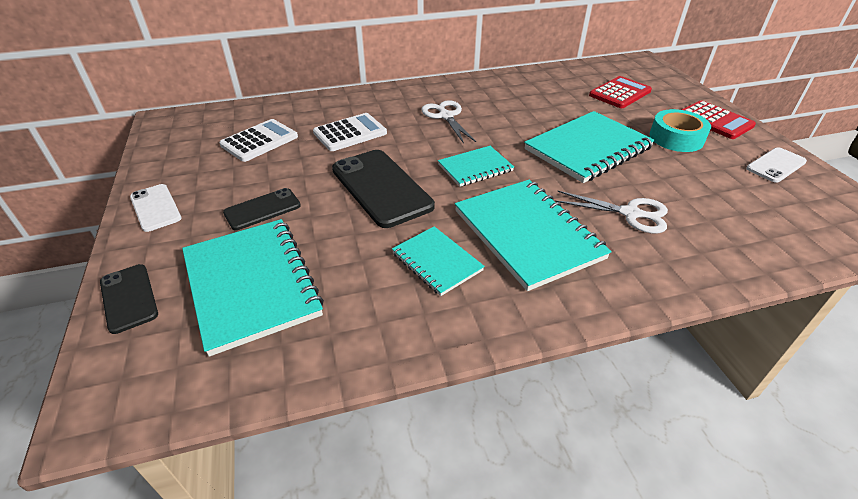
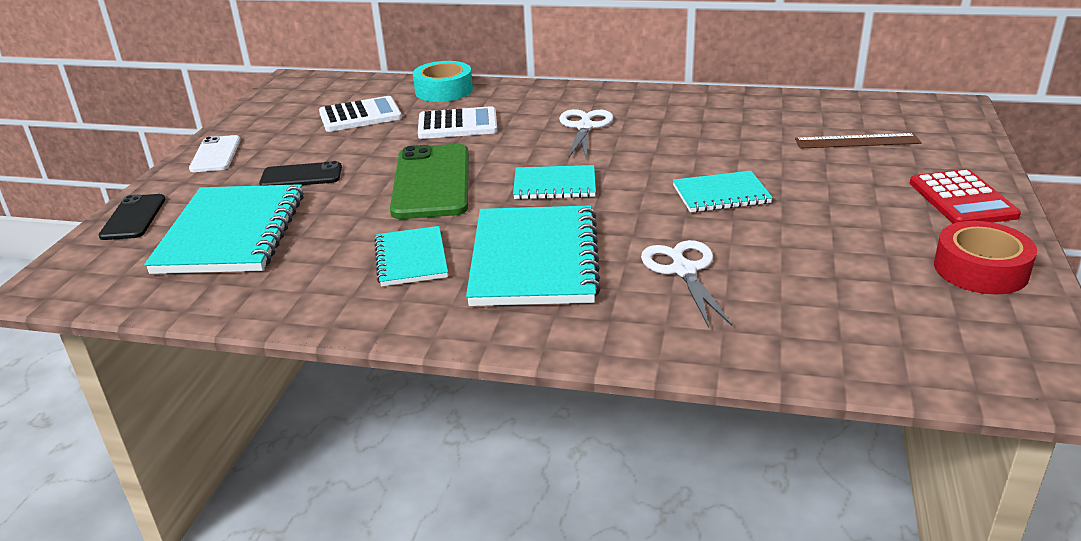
camera: 30 degrees right, 10 degrees down
black phone [332,150,435,228] -> green phone [390,144,469,219]
turquoise notebook [524,111,655,183] -> turquoise notebook [673,171,773,213], size x0.56
white scissors [555,191,668,233] -> white scissors turned 150 degrees counterclockwise [641,240,732,328]
red calculator [589,76,652,108] -> brown ruler [795,133,921,149]
turquoise tape [649,109,711,152] -> turquoise tape moved to [413,61,473,102]
white phone [746,147,807,183] -> red tape [934,221,1037,294]

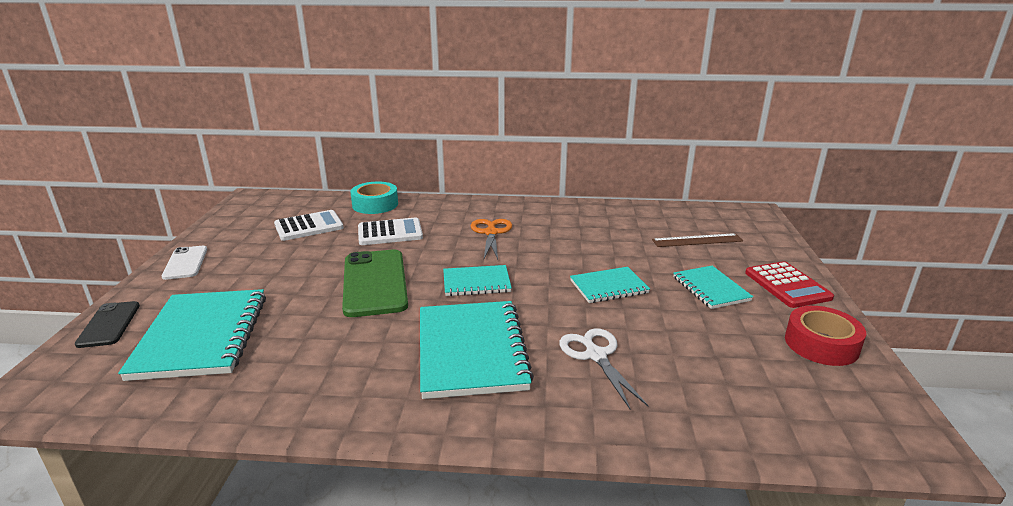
camera: 10 degrees left, 5 degrees down
black phone [259,161,342,186] -> none
turquoise notebook [374,226,448,287] -> turquoise notebook moved to [673,266,753,309]
white scissors [559,109,613,159] -> orange scissors [471,219,512,259]

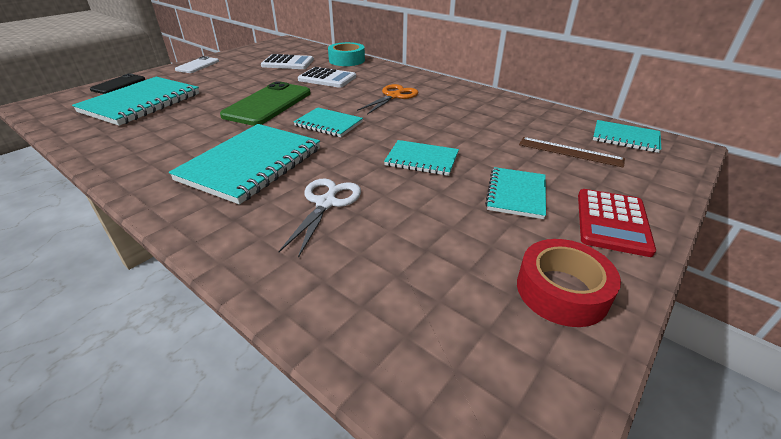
camera: 35 degrees right, 10 degrees up
none -> turquoise notebook [593,120,661,153]

